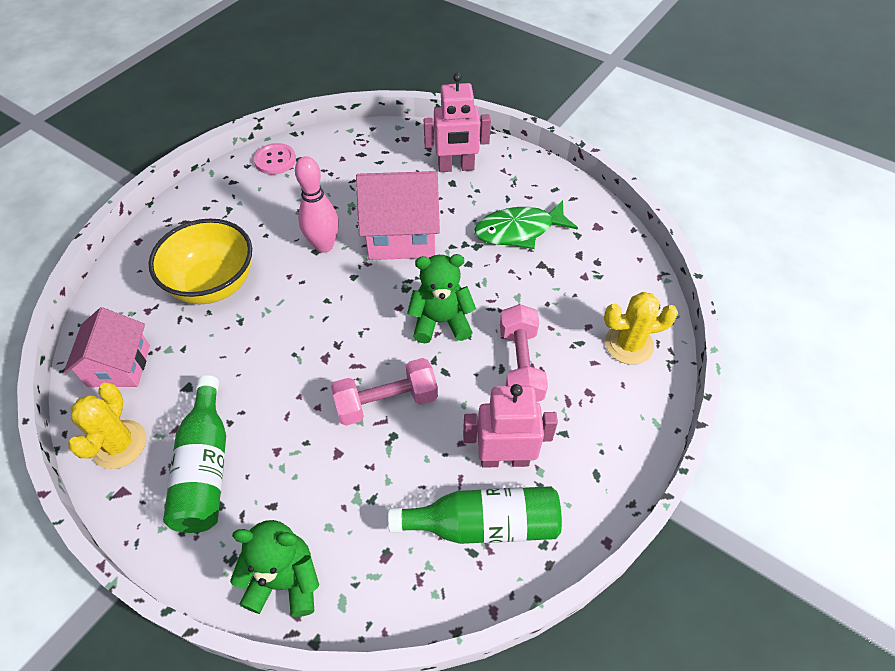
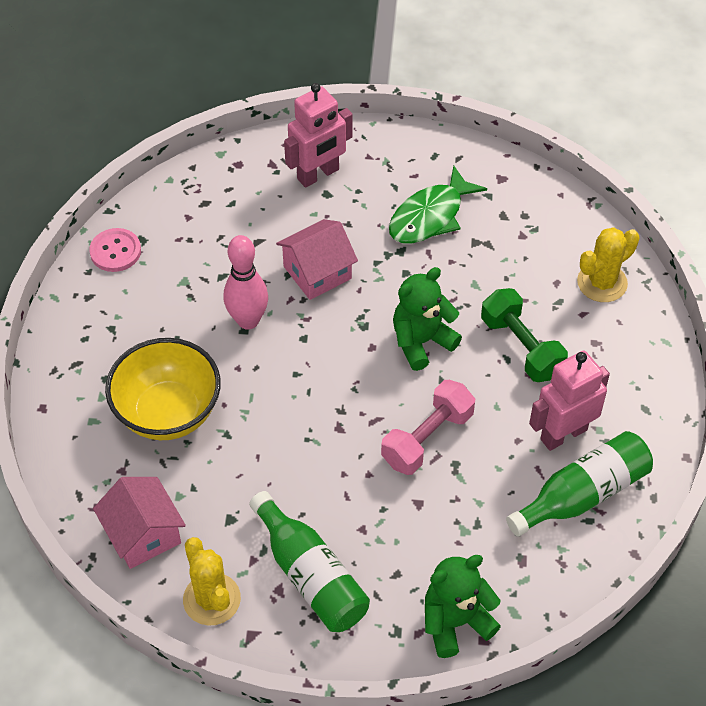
camera: 30 degrees left, 0 degrees up
pink house [356,171,440,260] -> pink house [276,219,358,300], size x0.66
pink dumbbell [500,304,548,402] -> green dumbbell [481,288,568,382]

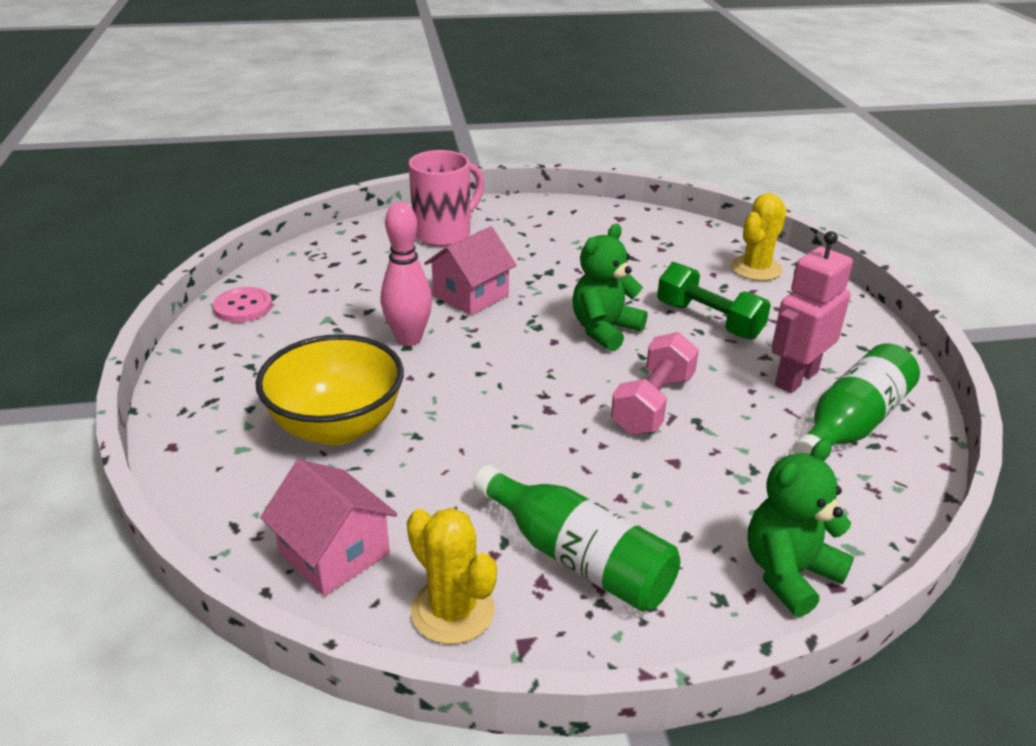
camera: 15 degrees left, 20 degrees down
pink robot [284,83,353,188] -> pink mug [408,150,484,246]
green fish [389,165,487,244] -> none

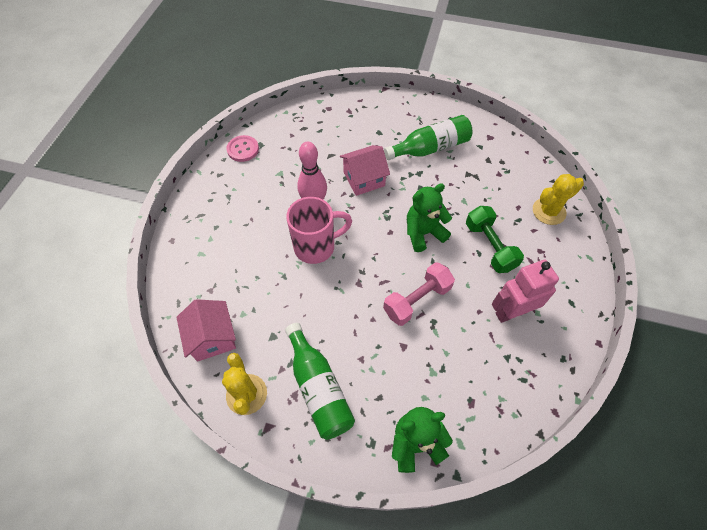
camera: 25 degrees right, 25 degrees up
yellow bowl [255,334,404,445] -> none
pink mug [408,150,484,246] -> pink mug moved to [286,197,352,264]
green bottle [793,343,920,454] -> green bottle moved to [384,115,473,160]

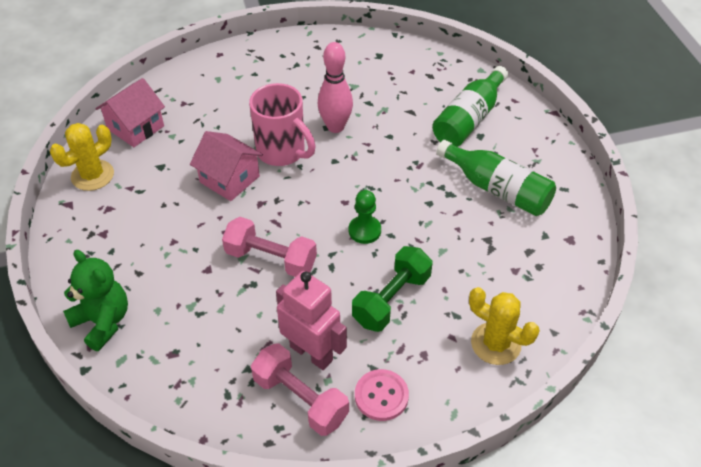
camera: 60 degrees right, 10 degrees down
pink button [226,135,259,162] -> pink button moved to [355,369,409,421]
green bottle [285,323,355,440] -> green bottle moved to [432,66,508,147]
pink house [340,145,390,196] -> pink house moved to [190,131,263,201]
green teddy bear [407,183,452,252] -> green pawn [349,190,381,244]
none -> pink dumbbell [251,343,349,436]

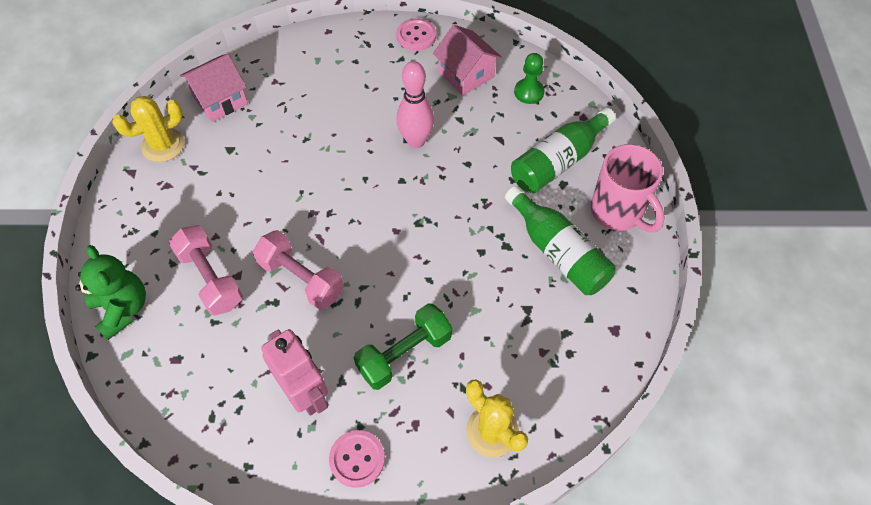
camera: 15 degrees right, 10 degrees up
pink house [190,131,263,201] -> pink house moved to [433,25,502,96]
pink mug [249,83,316,166] -> pink mug moved to [590,144,665,232]
pink dumbbell [251,343,349,436] -> pink dumbbell moved to [169,225,243,316]
green pawn [349,190,381,244] -> green pawn moved to [514,53,544,104]
none -> pink button [397,18,436,51]

